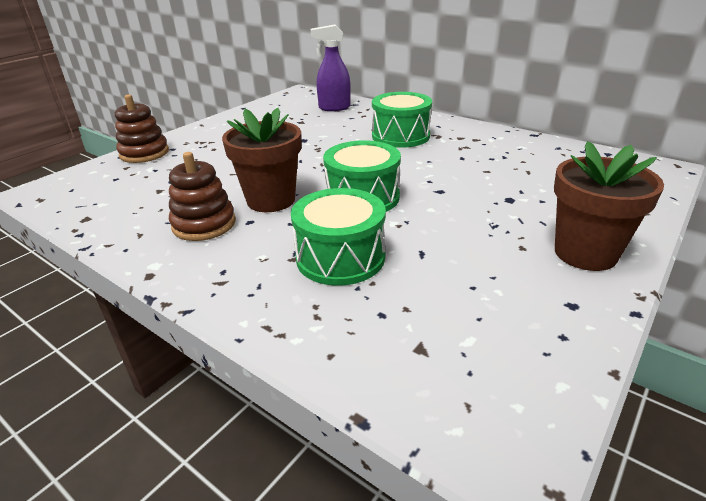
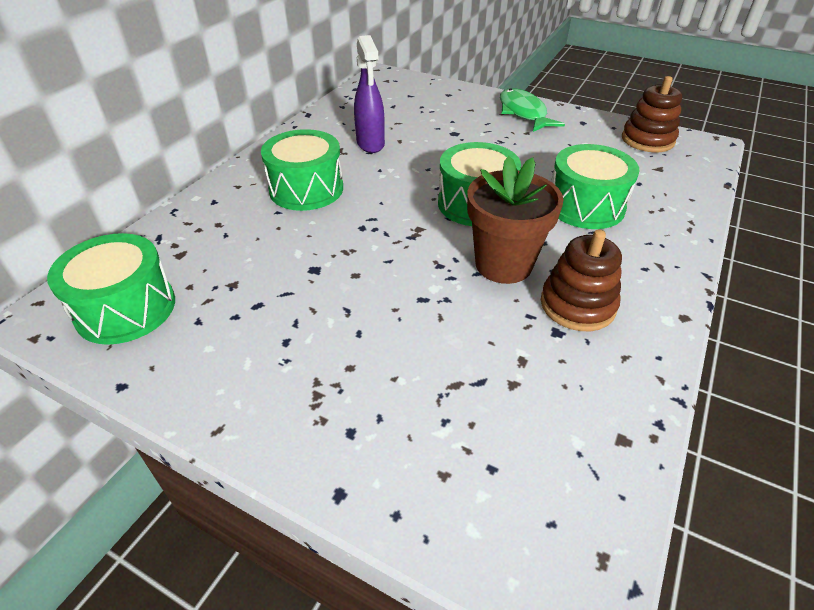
camera: 100 degrees left, 10 degrees up
brown stacking toy [115,95,169,163] -> brown stacking toy moved to [622,76,682,152]
purple spray bottle [311,25,351,111] -> purple spray bottle moved to [354,35,385,153]
brown flower pot [554,141,664,271] -> green fish [500,88,565,132]
none -> green drum [47,233,175,345]

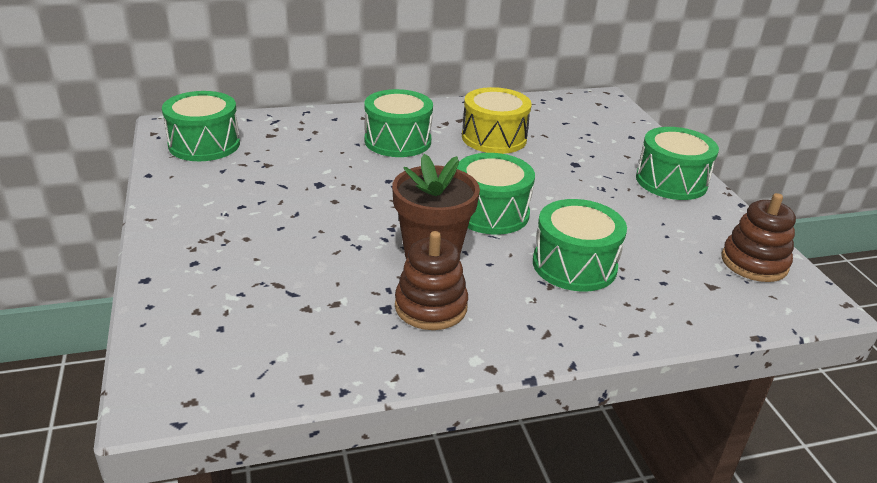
camera: 45 degrees right, 10 degrees down
purple spray bottle [354,35,385,153] -> yellow drum [462,87,532,154]
green fish [500,88,565,132] -> green drum [636,127,719,200]

